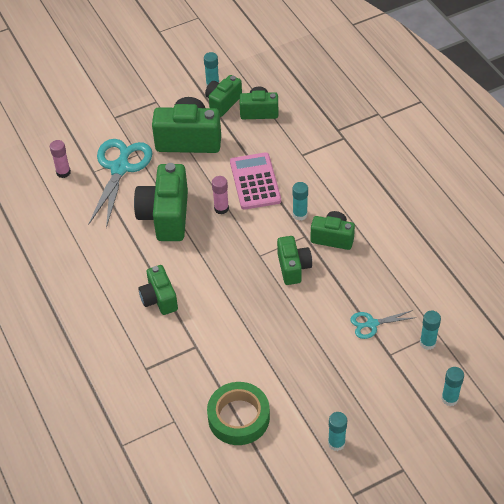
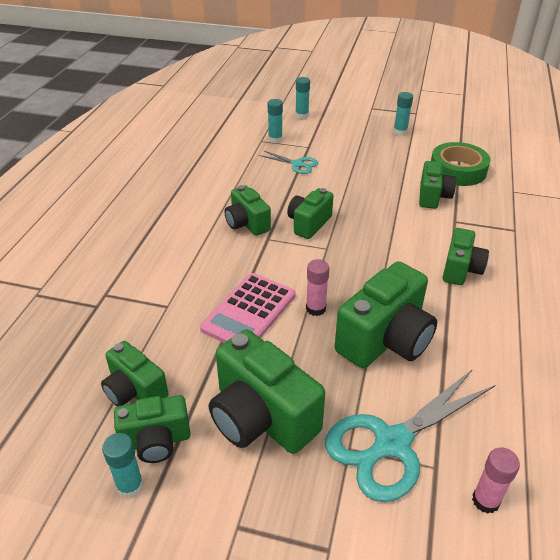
camera: 140 degrees left, 10 degrees down
turquoise glue stick [292,182,308,221] -> none
none -> green camera [419,161,456,209]

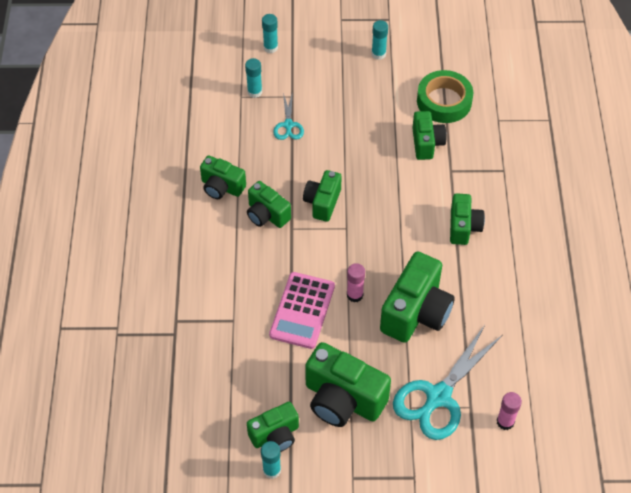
camera: 15 degrees left, 15 degrees up
green camera [101,341,168,406] -> green camera moved to [200,156,246,199]
turquoise scissors [259,150,318,174] -> turquoise scissors turned 75 degrees clockwise [273,91,304,140]

